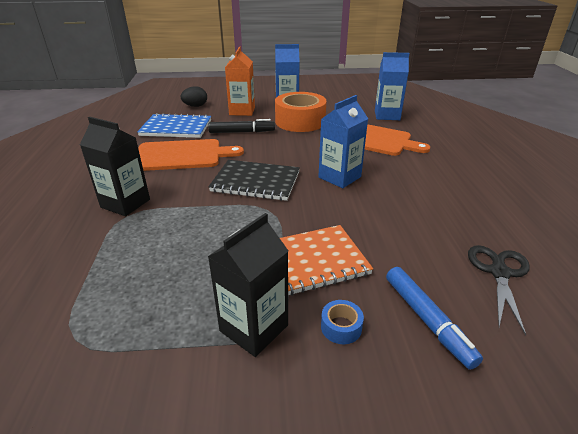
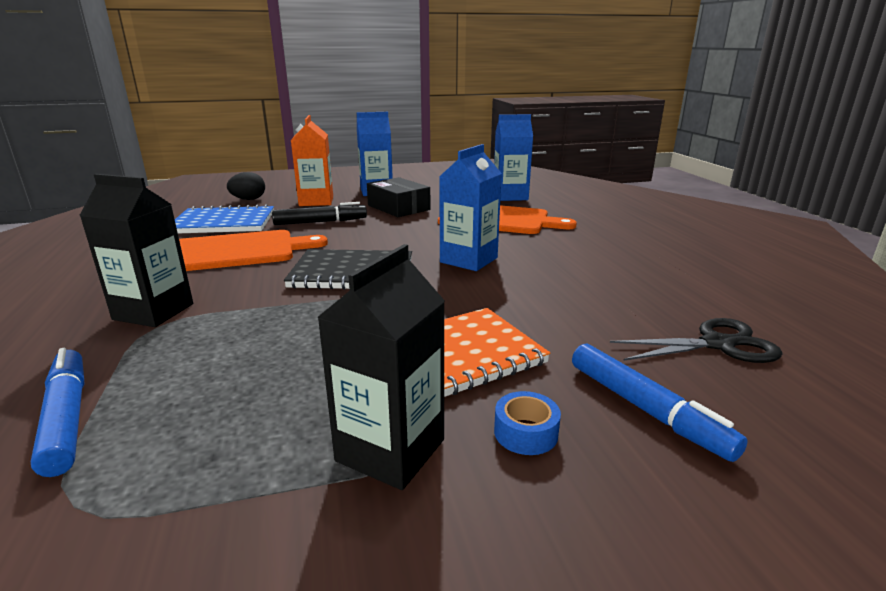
camera: 10 degrees left, 10 degrees down
orange tape [275,92,327,132] -> black box [367,177,431,217]
black scissors [468,245,530,335] -> black scissors turned 75 degrees clockwise [610,318,782,363]
none -> blue marker [31,348,85,477]

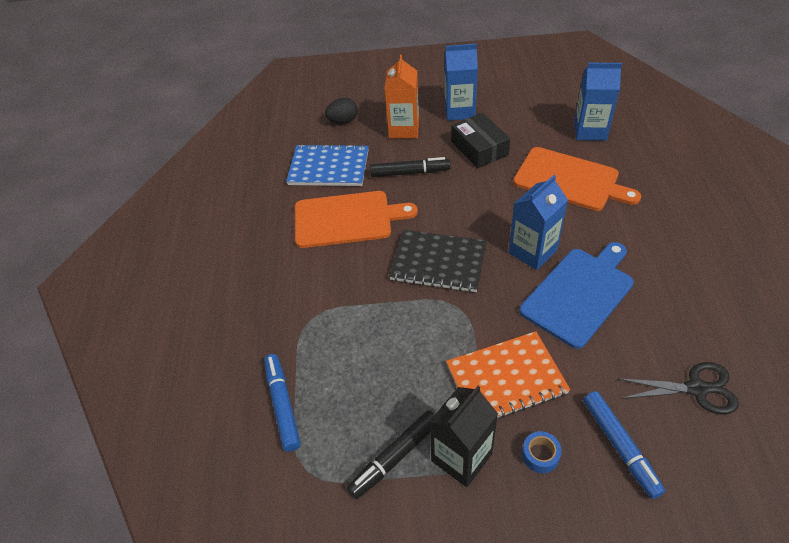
camera: 15 degrees right, 25 degrees up
black carton [79,174,193,327] -> none
none -> black marker [347,410,435,499]
none -> blue cutting board [519,242,634,349]

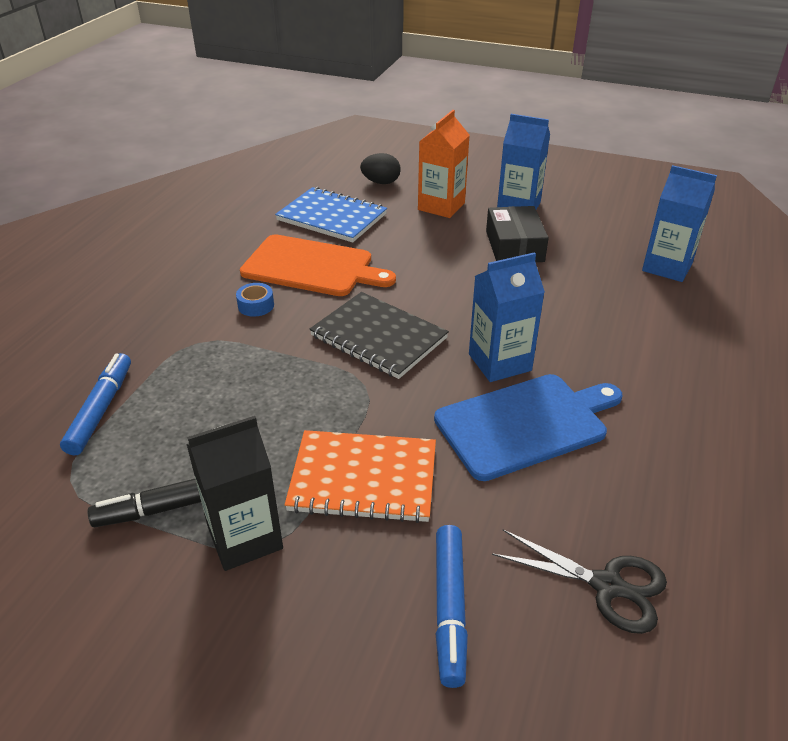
camera: 20 degrees right, 10 degrees down
black marker [370,157,451,177] -> none
orange cutting board [513,147,641,211] -> none
blue tape [522,431,562,473] -> blue tape moved to [236,283,274,317]

